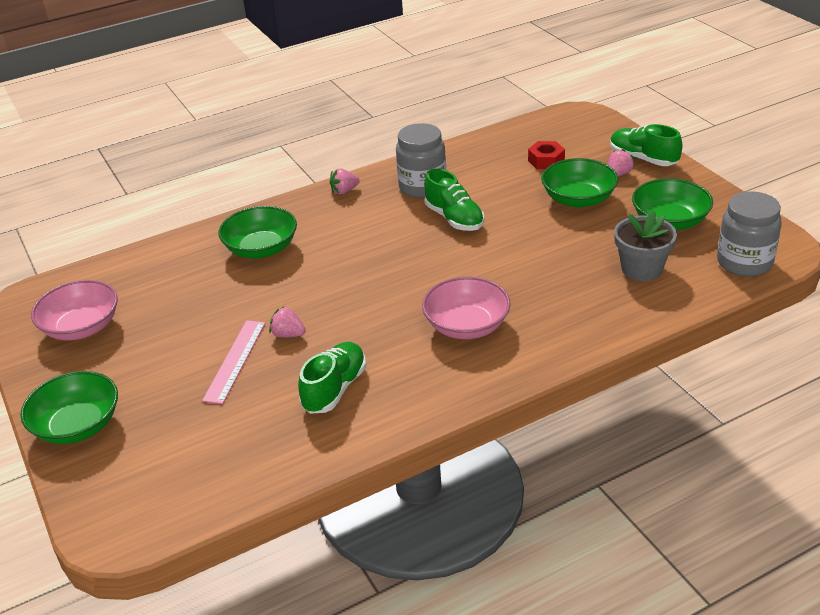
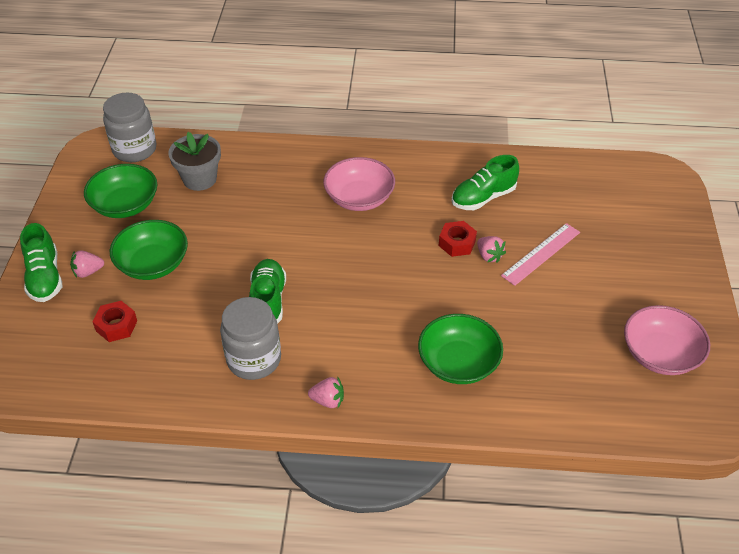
camera: 150 degrees left, 10 degrees up
green bowl [20,371,118,444] -> none
none -> red nut [439,221,477,257]

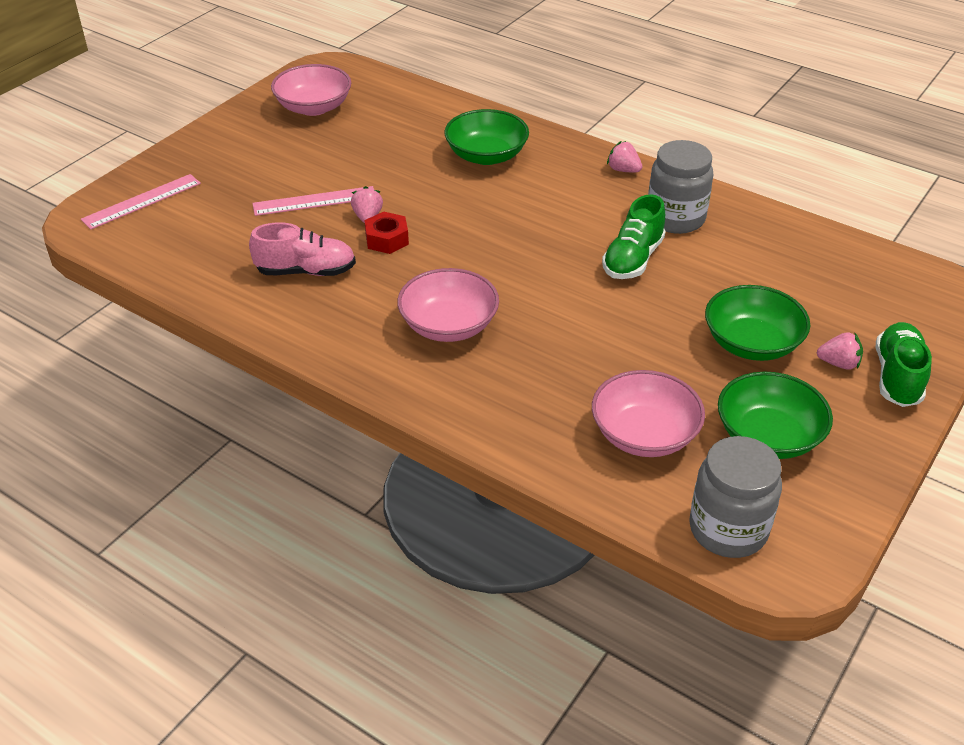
camera: 150 degrees left, 5 degrees down
red nut [92,301,137,342] -> none
grey flower pot [168,132,221,191] -> pink bowl [592,370,705,457]
green shoe [452,155,519,210] -> pink shoe [249,222,356,276]
none -> pink ruler [81,174,201,230]

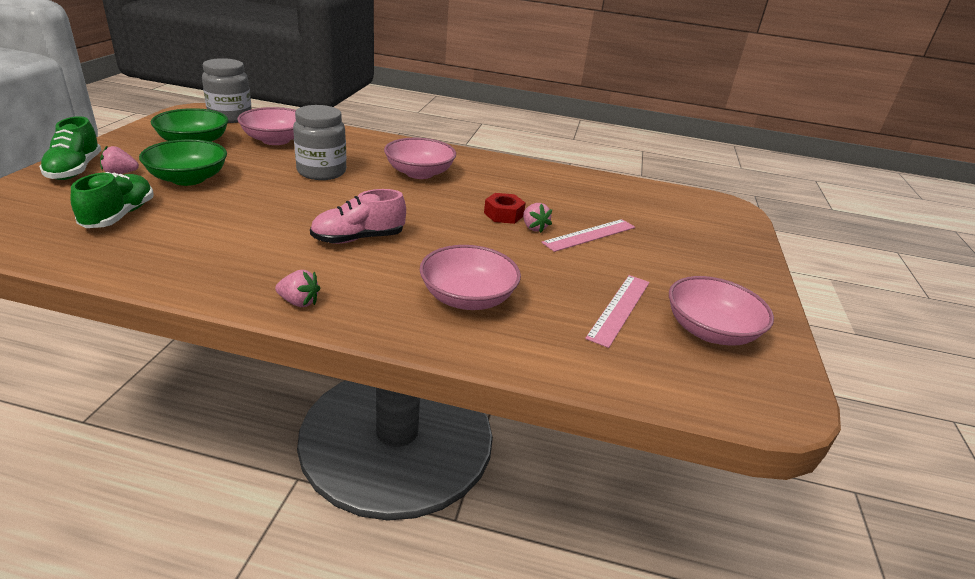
camera: 155 degrees right, 10 degrees down
pink ruler [81,174,201,230] -> pink ruler moved to [585,275,650,348]
pink shoe [249,222,356,276] -> pink shoe moved to [310,189,406,244]
green bowl [444,109,529,165] -> pink bowl [420,245,521,310]
green shoe [602,194,666,279] -> green shoe moved to [71,172,154,228]
grey jar [648,140,713,234] -> grey jar moved to [293,105,346,180]

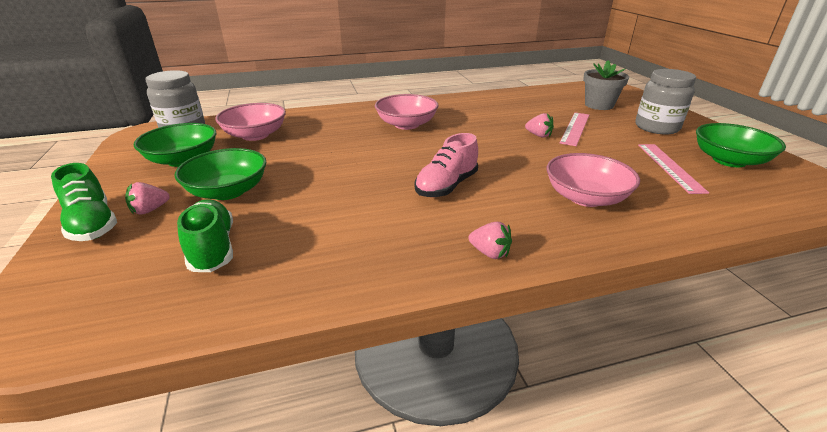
camera: 25 degrees left, 0 degrees up
pink strawberry [275,270,320,307] -> pink strawberry turned 45 degrees clockwise [469,222,512,259]
grey jar [293,105,346,180] -> grey jar moved to [635,69,696,135]
red nut [484,193,526,224] -> none
pink bowl [669,276,774,346] -> green bowl [696,123,786,167]
none -> grey flower pot [583,60,629,110]

